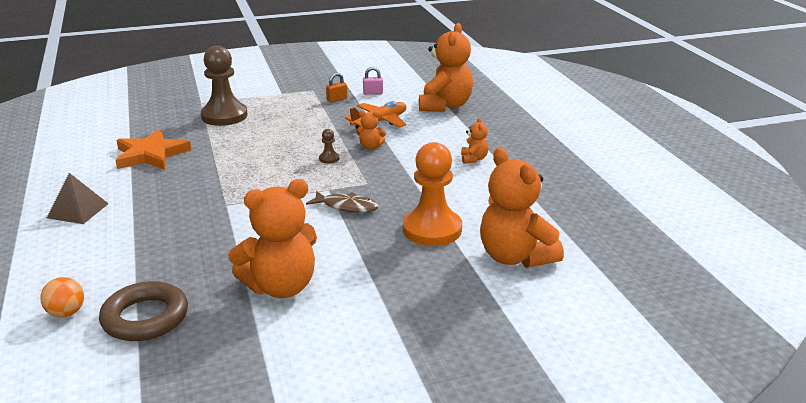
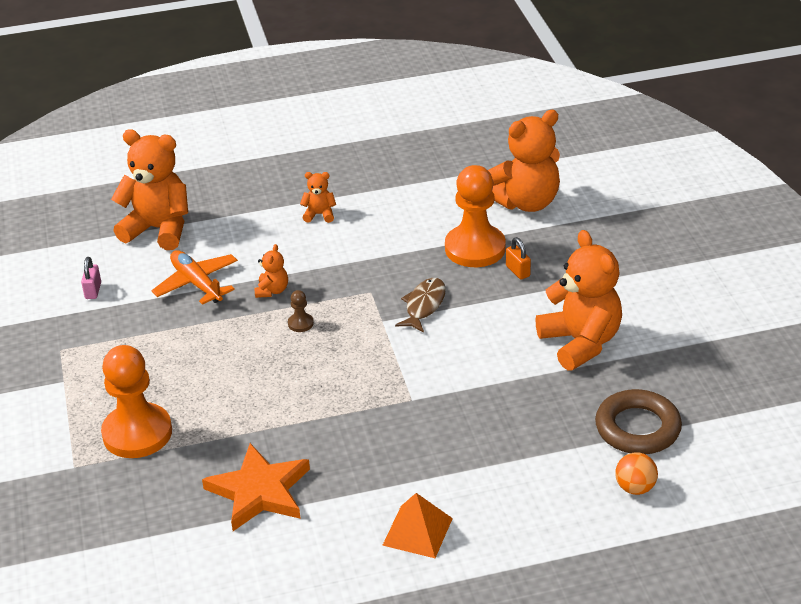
camera: 85 degrees left, 10 degrees up
brown pyramid [47,173,109,224] -> orange pyramid [382,493,453,558]
brown pawn [201,46,248,126] -> orange pawn [101,345,172,458]
orange padlock [326,73,347,102] -> orange padlock moved to [506,237,531,279]

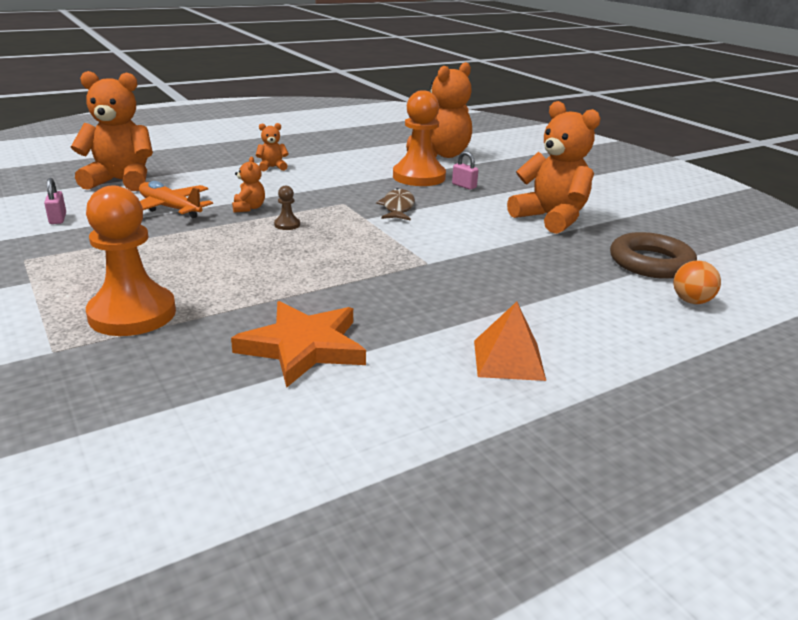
camera: 20 degrees left, 10 degrees down
orange padlock [506,237,531,279] -> pink padlock [452,151,478,190]

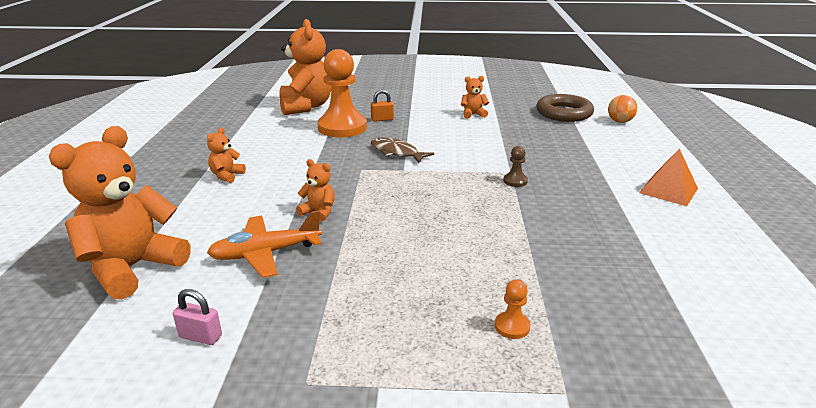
camera: 55 degrees left, 0 degrees up
orange pawn [86,186,176,336] -> orange pawn [495,280,531,339], size x0.40
orange star [231,301,366,388] -> none
brown pawn [274,186,300,230] -> brown pawn moved to [503,146,528,187]
pink padlock [452,151,478,190] -> orange padlock [371,90,394,122]
orange teddy bear [507,101,601,234] -> orange teddy bear [461,76,489,119], size x0.45

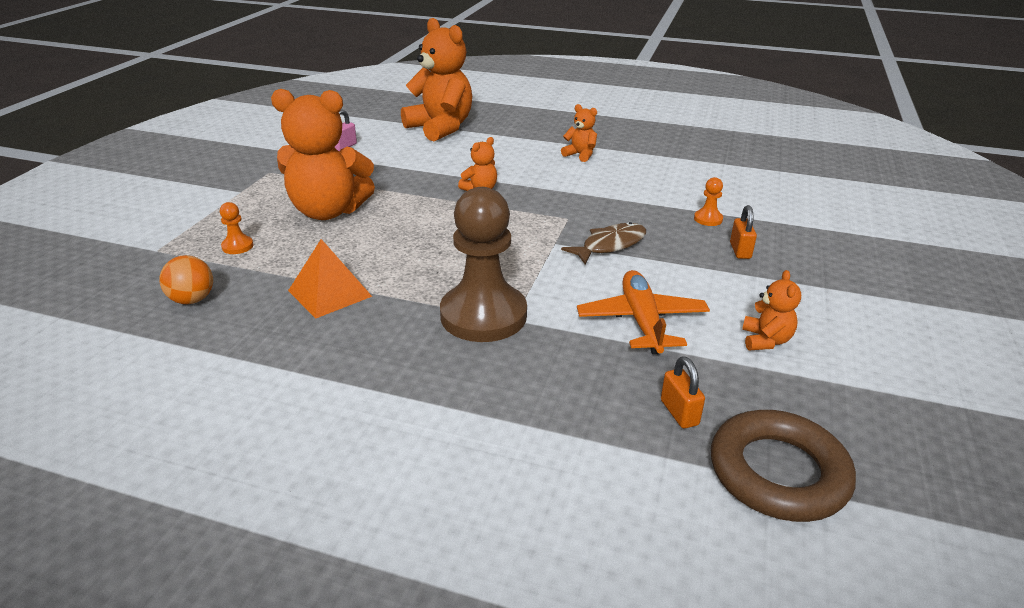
camera: 105 degrees right, 5 degrees up
orange plane [207,211,322,278] -> orange plane moved to [577,270,710,354]
orange teddy bear [280,19,332,115] -> orange teddy bear moved to [271,89,375,220]
orange pawn [317,49,367,137] -> orange pawn [694,177,723,226], size x0.40
brown pawn [503,146,528,187] -> brown pawn [440,187,527,342], size x2.50
orange ball [608,95,637,123] -> orange ball moved to [159,255,213,304]
orange pyramid [639,148,698,206] -> orange pyramid moved to [288,239,372,319]
none -> orange padlock [661,357,705,428]

